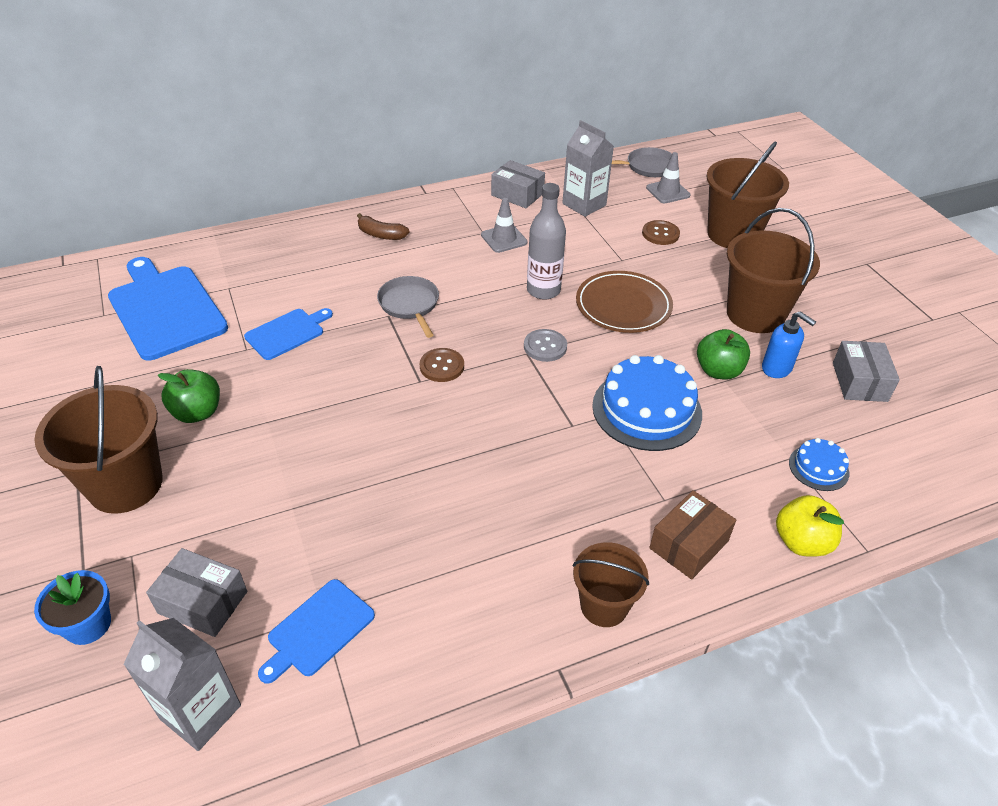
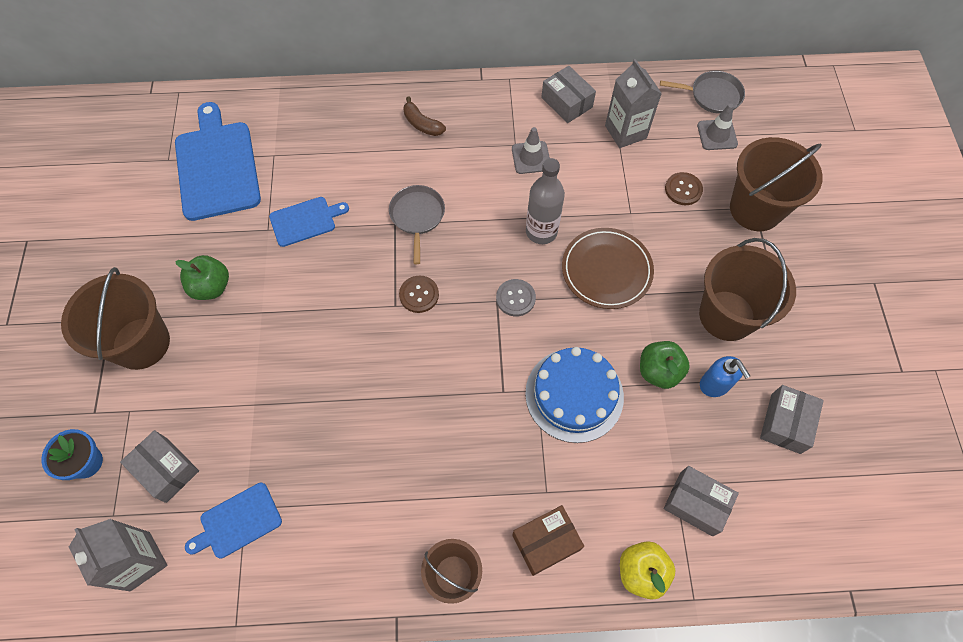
camera: 20 degrees right, 20 degrees up
blue cake [789,438,849,491] -> grey box [664,466,739,536]

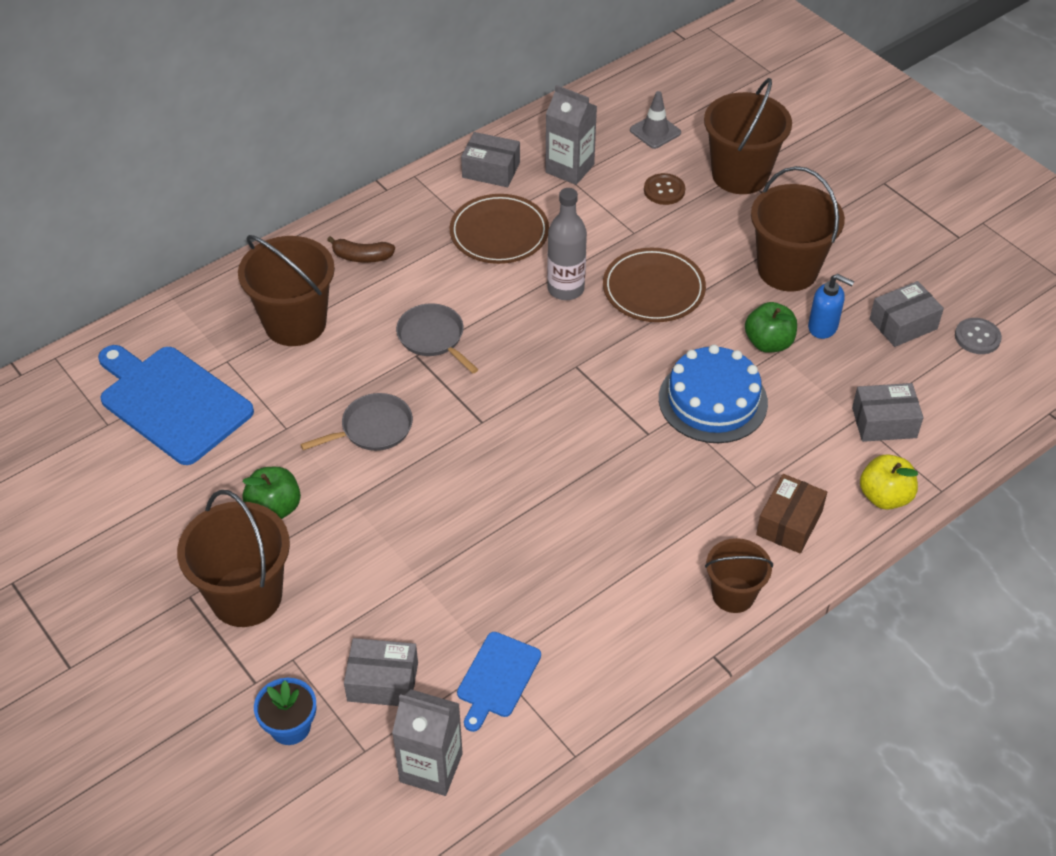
camera: 35 degrees left, 15 degrees down
blue cutting board [269,197,349,247] -> none
brown button [399,276,439,313] -> none
grey button [496,279,536,316] -> grey button moved to [955,318,1002,354]
grey traffic cone [512,127,550,174] -> brown plate [450,194,549,264]
grey pan [660,71,745,114] -> grey pan moved to [300,393,413,451]
grey box [760,385,824,454] -> grey box turned 75 degrees clockwise [870,281,944,347]
none -> brown bucket [238,235,335,346]

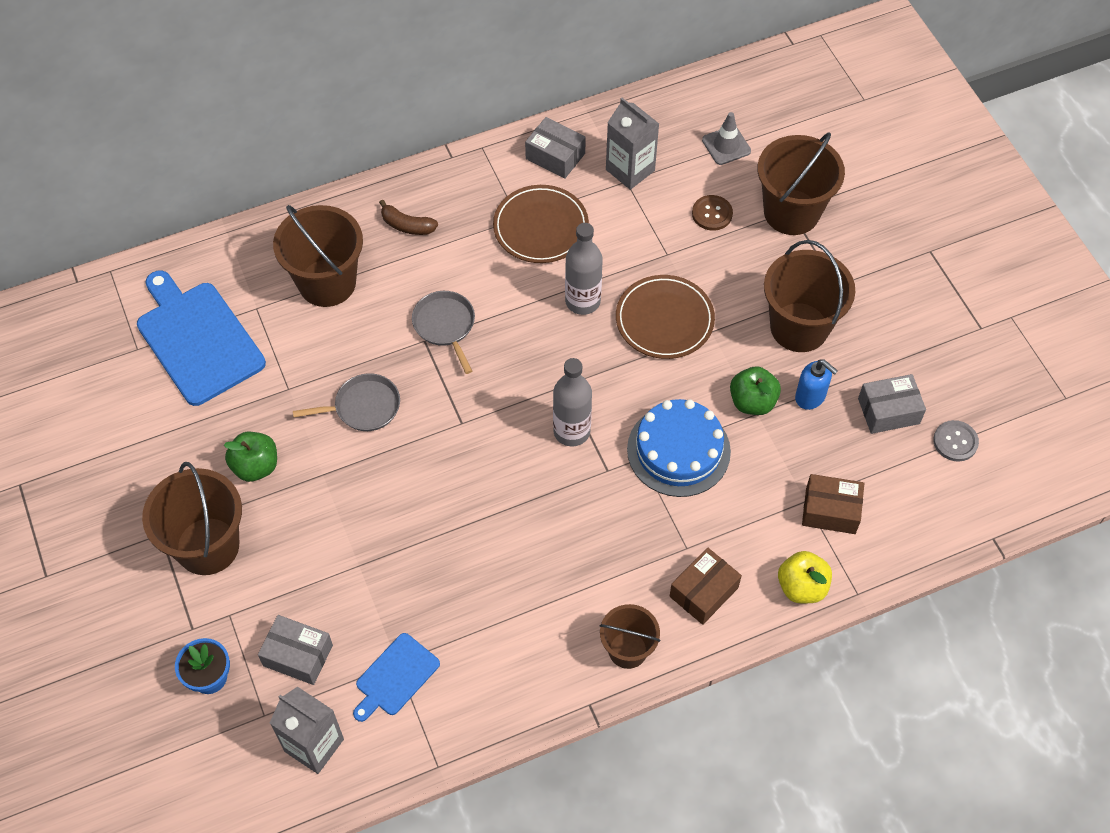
camera: 15 degrees right, 10 degrees up
grey box [852,383,923,442] -> brown box [802,474,864,534]
none -> grey bottle [553,358,592,446]

